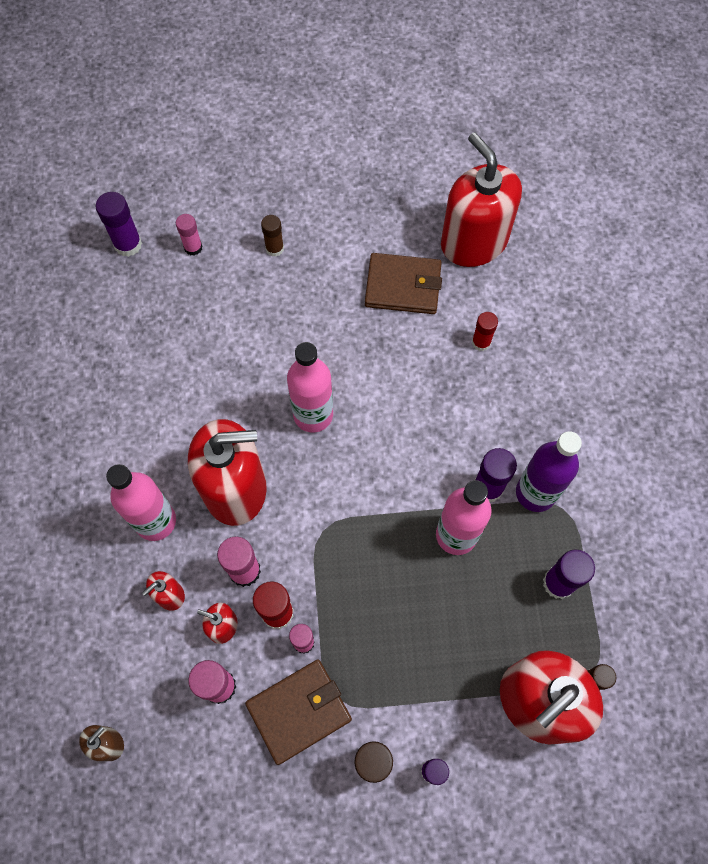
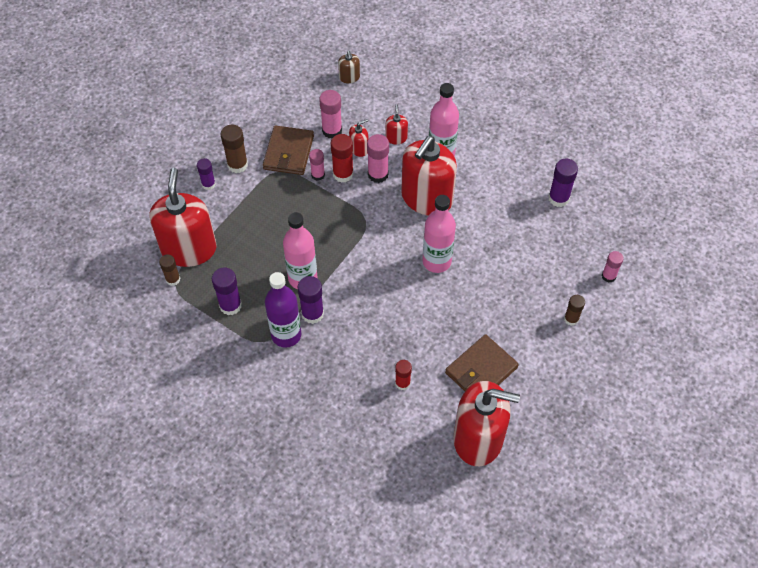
camera: 130 degrees right, 10 degrees down
purple glue stick [96,192,142,257] -> purple glue stick moved to [548,159,578,207]

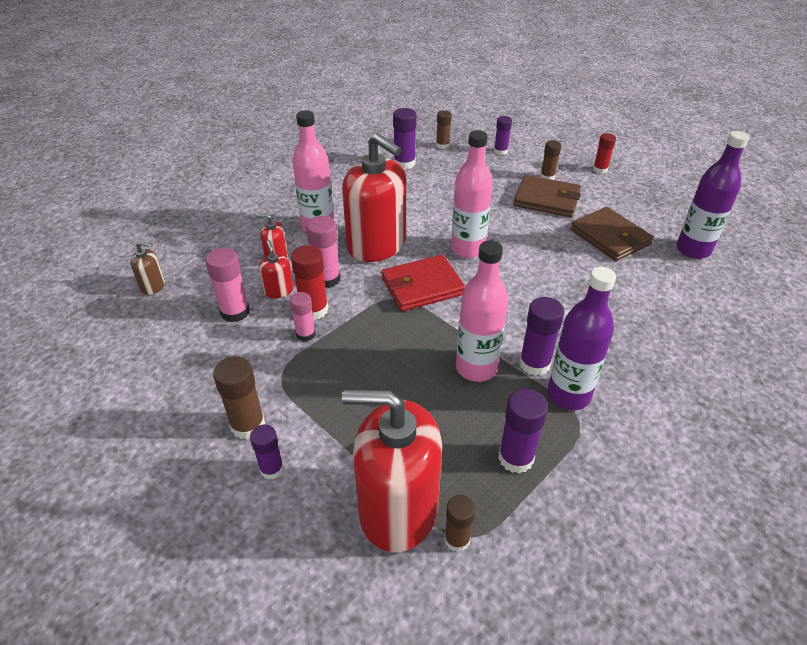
camera: 80 degrees left, 15 degrees down
brown wallet [263,125,314,175] -> brown wallet moved to [514,175,581,217]
red glue stick [395,360,412,390] -> red glue stick moved to [593,133,616,174]
red soap dispenser [453,381,520,466] -> purple bottle [676,131,750,259]
pink glue stick [602,251,624,282] -> purple glue stick [494,116,512,155]
none -> red wallet [382,255,465,311]
none -> brown glue stick [436,110,452,149]

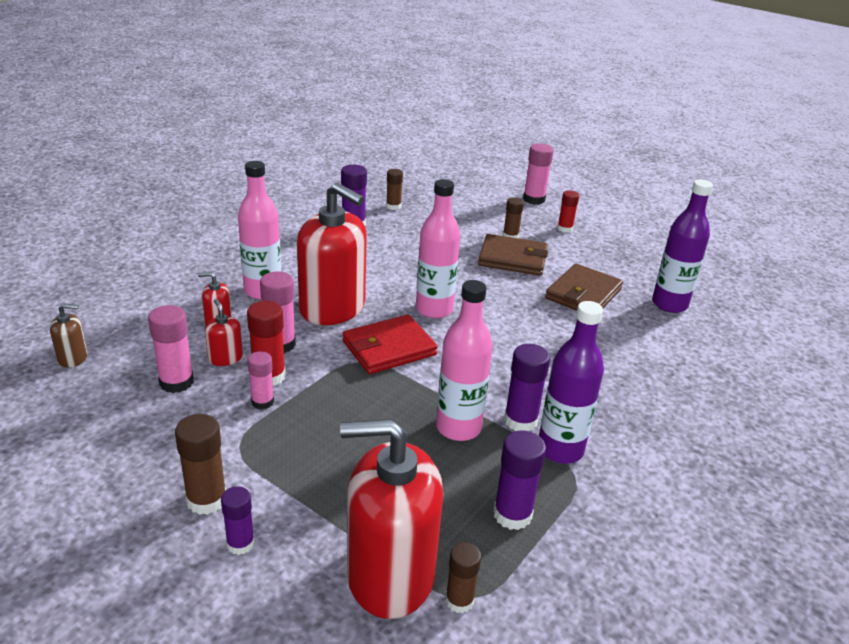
camera: 10 degrees left, 10 degrees down
purple glue stick [494,116,512,155] -> none
brown wallet [571,207,653,261] -> brown wallet turned 75 degrees clockwise [545,264,623,311]
none -> pink glue stick [523,144,553,205]

